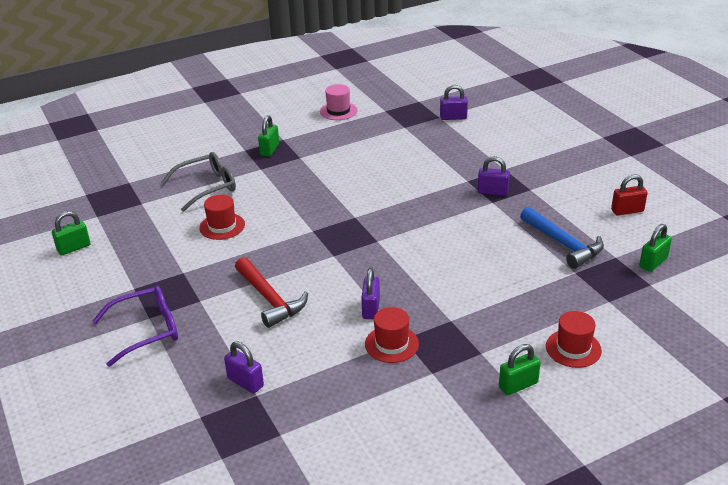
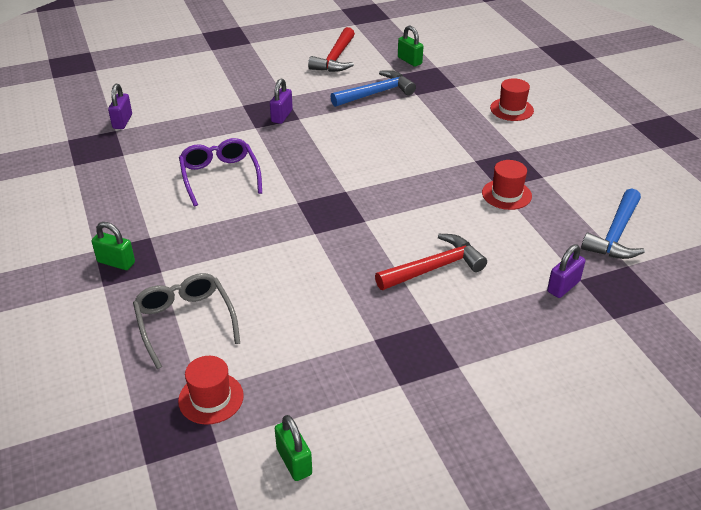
camera: 85 degrees left, 5 degrees up
purple glasses [93,286,178,367] -> purple glasses moved to [179,138,262,206]
red hat [199,195,245,240] -> red hat moved to [178,356,244,424]
pink hat [320,84,358,120] -> none
purple padlock [361,268,380,319] -> none
green padlock [499,344,541,395] -> none
red padlock [611,174,647,216] -> red hammer [308,27,355,72]
none -> blue hammer [581,188,645,259]

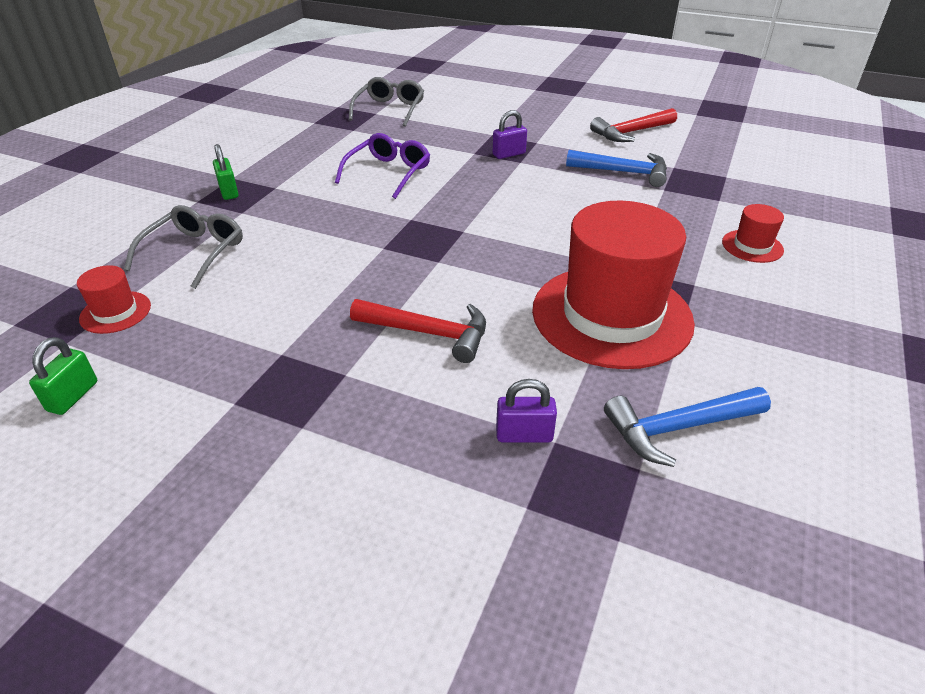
camera: 45 degrees right, 0 degrees up
purple padlock [108,84,132,129] -> grey glasses [349,77,424,127]
green padlock [398,25,424,67] -> none
red hat [482,160,532,210] -> red hat [532,201,695,369], size x2.37

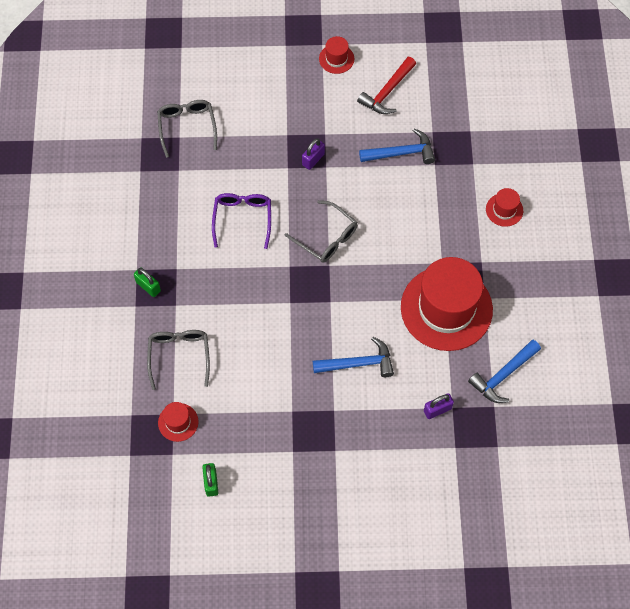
camera: 25 degrees left, 25 degrees up
red hammer [350,299,486,363] -> blue hammer [313,337,394,377]
none -> grey glasses [285,200,357,263]
none -> red hat [319,36,354,74]

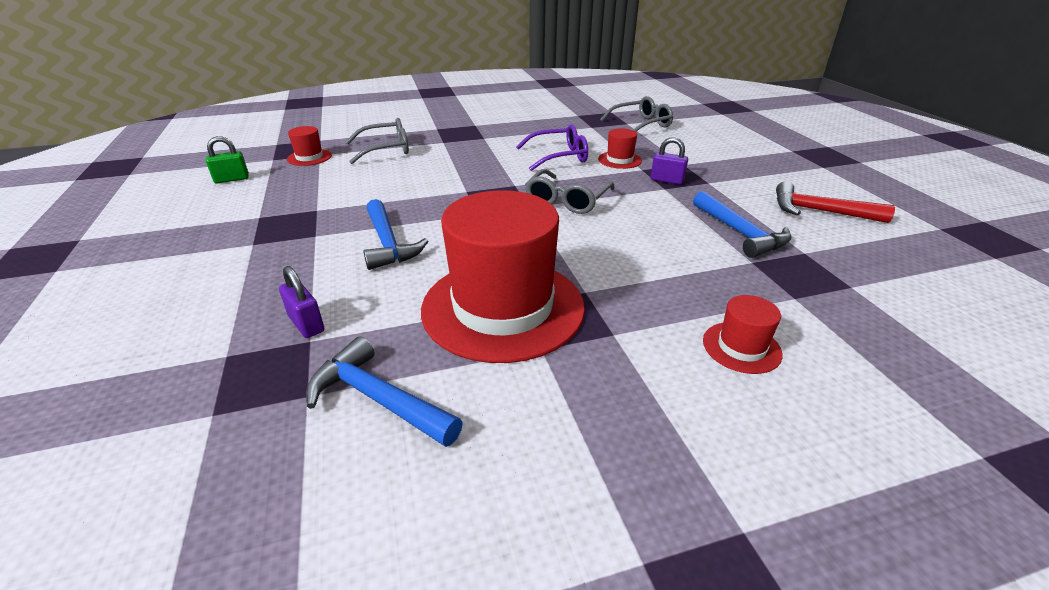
camera: 75 degrees right, 30 degrees down
green padlock [134,268,161,297] -> none
red hat [319,36,354,74] -> red hat moved to [598,128,642,169]

